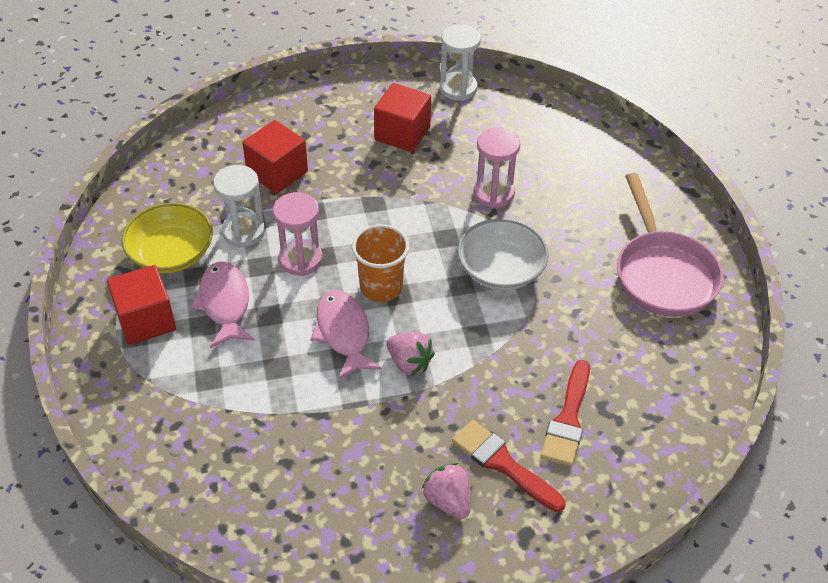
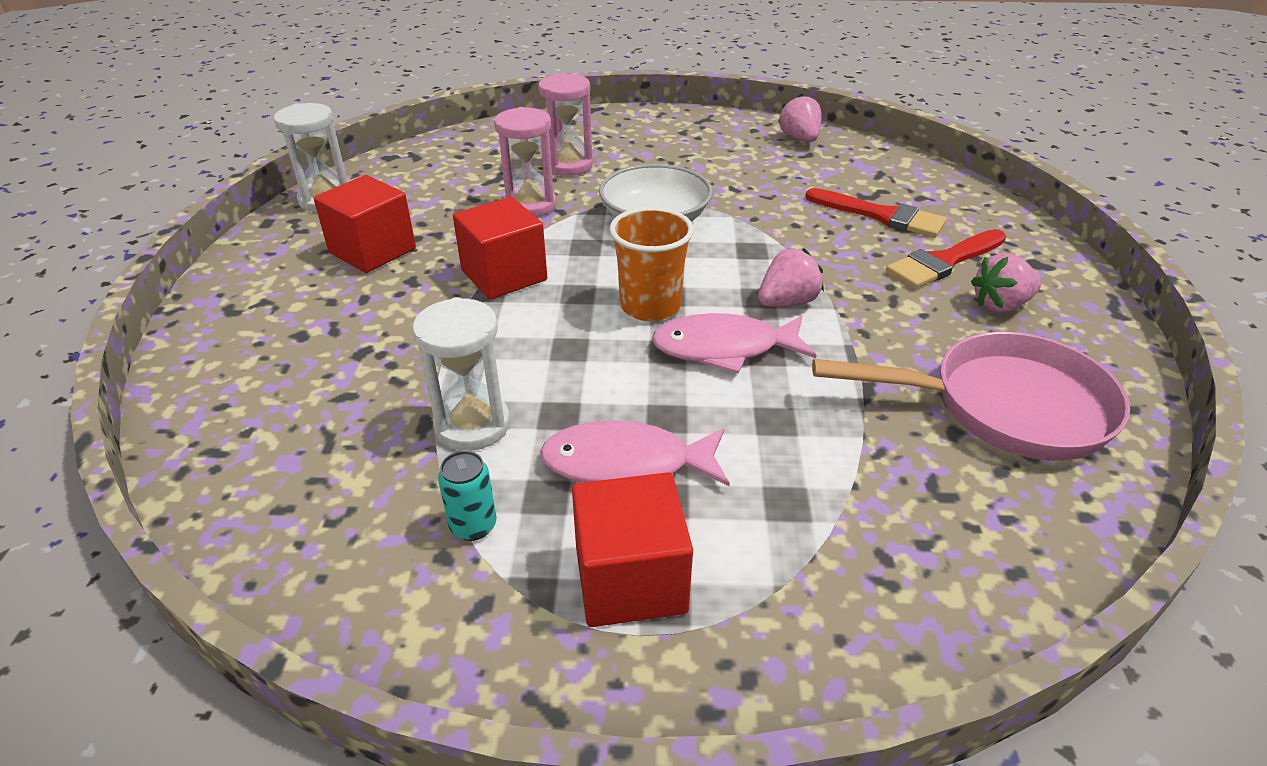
camera: 75 degrees left, 10 degrees down
yellow bowl [121,203,213,273] -> turquoise can [438,451,496,541]
red cube [242,120,308,194] -> red cube moved to [453,197,547,299]
pink hourglass [273,192,323,276] -> pink hourglass moved to [538,73,593,176]
pink pan [617,173,723,317] -> pink pan moved to [812,332,1130,461]
none -> pink strawberry [778,94,822,142]

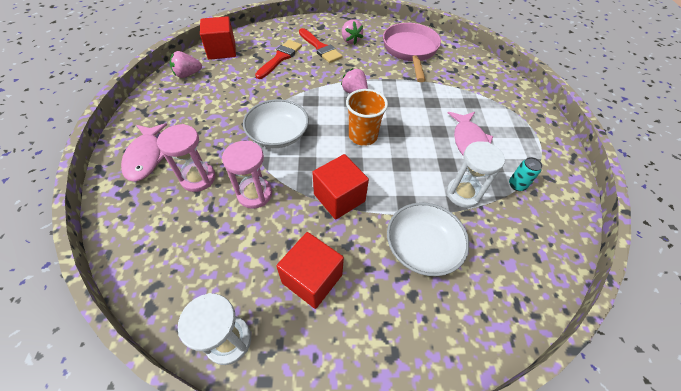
camera: 95 degrees left, 15 degrees up
red cube [572,472,693,627] -> red cube moved to [200,16,236,60]
pink fish [652,313,816,374] -> pink fish moved to [121,123,167,182]
none -> white bowl [387,202,469,276]

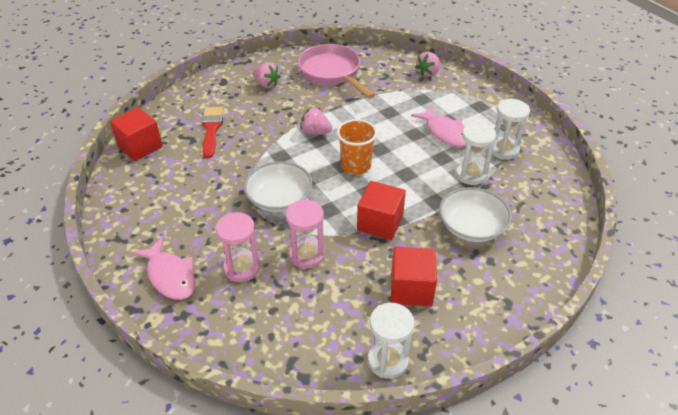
camera: 30 degrees left, 10 degrees down
pink strawberry [170,51,202,78] -> pink strawberry moved to [415,52,440,77]
red brush [299,28,343,63] -> none
turquoise can [509,157,543,191] -> white hourglass [492,99,530,159]

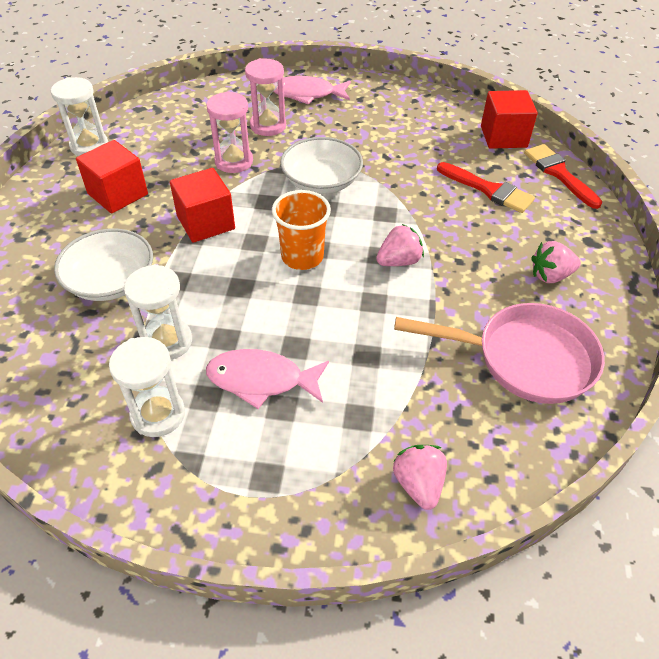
camera: 130 degrees right, 5 degrees up
none -> red brush [524,144,602,209]

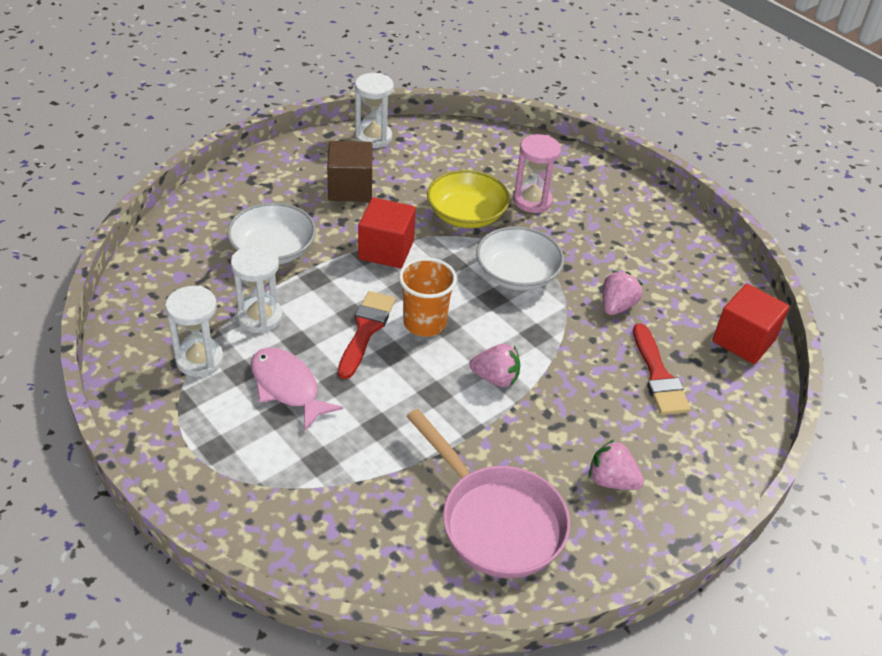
camera: 40 degrees right, 5 degrees down
red cube [76,140,148,213] -> brown cube [327,141,372,202]
pink hourglass [206,91,253,173] -> yellow bowl [427,170,510,228]
pink fish [273,76,351,104] -> none
pink strawberry [393,445,447,510] -> pink strawberry moved to [603,271,643,315]
red brush [524,144,602,209] -> red brush moved to [338,291,395,379]

